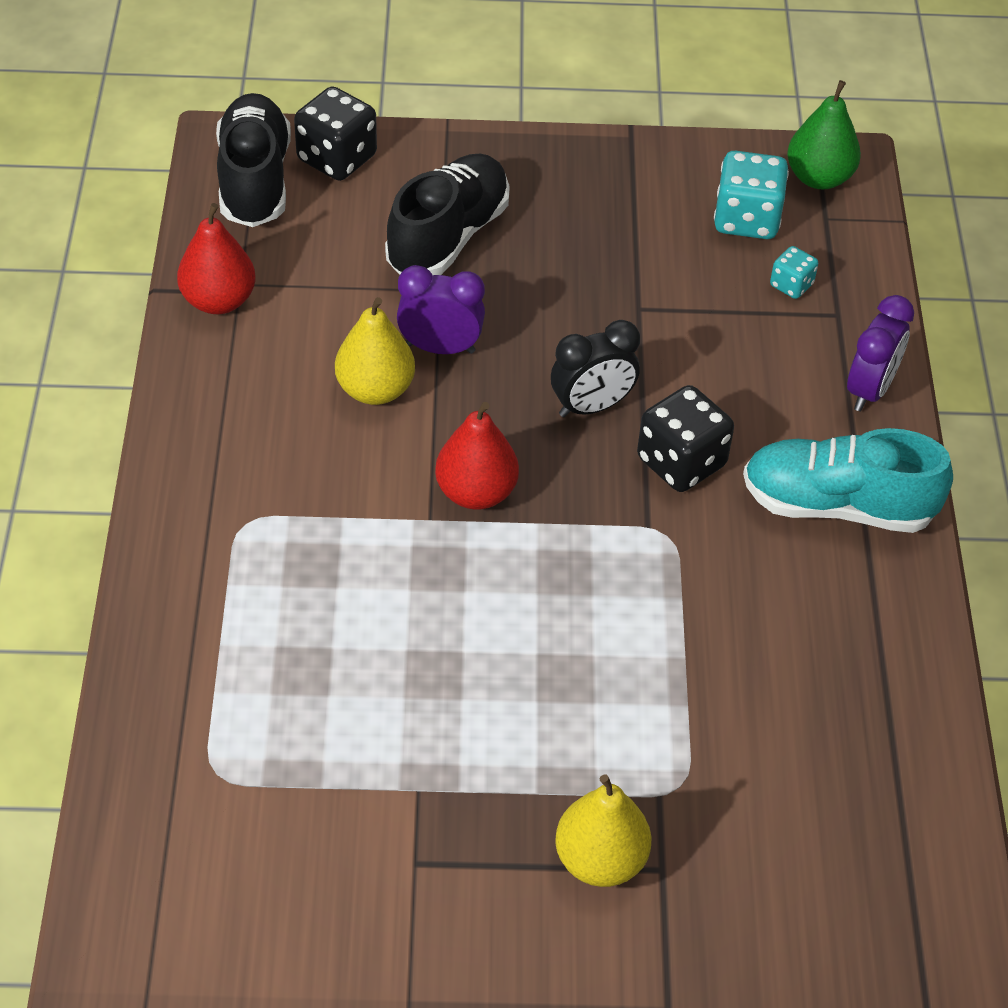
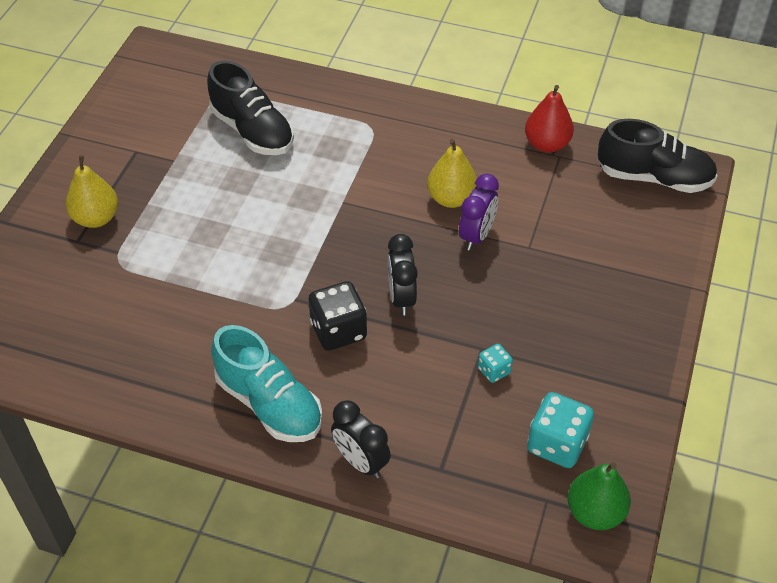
camera: 110 degrees right, 0 degrees up
black dice [294,87,377,181] -> none
black shoe [385,154,510,275] -> black shoe moved to [207,60,294,155]
red pear [435,402,519,509] -> none
turquoise shoe [743,428,953,533] -> turquoise shoe turned 105 degrees clockwise [211,325,323,442]
turquoise dice [770,246,818,299] -> turquoise dice moved to [478,344,513,383]
purple clock [847,295,914,411] -> black clock [331,400,391,478]

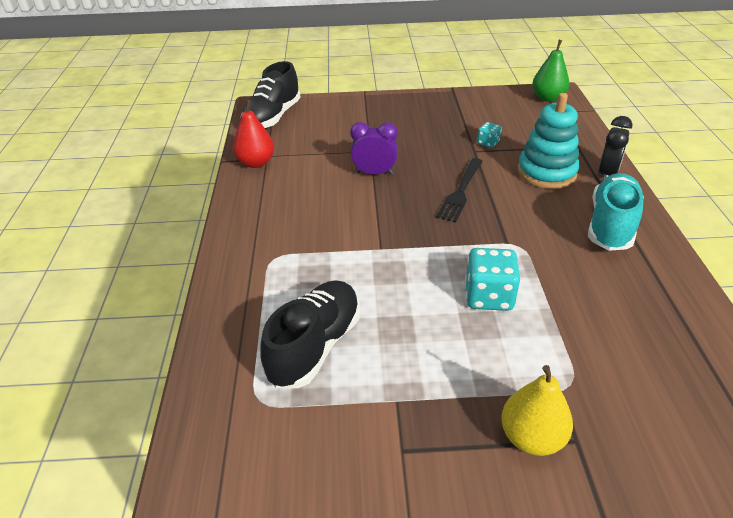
camera: 110 degrees left, 10 degrees down
black dice [308,281,367,351] -> none
black clock [388,234,418,316] -> black fork [436,158,483,223]
yellow pear [427,139,477,208] -> none
turquoise dice [527,392,594,468] -> turquoise dice moved to [465,248,520,311]
black shoe [598,119,718,193] -> black shoe turned 150 degrees counterclockwise [241,61,301,129]
none -> turquoise stacking toy [517,93,579,189]

